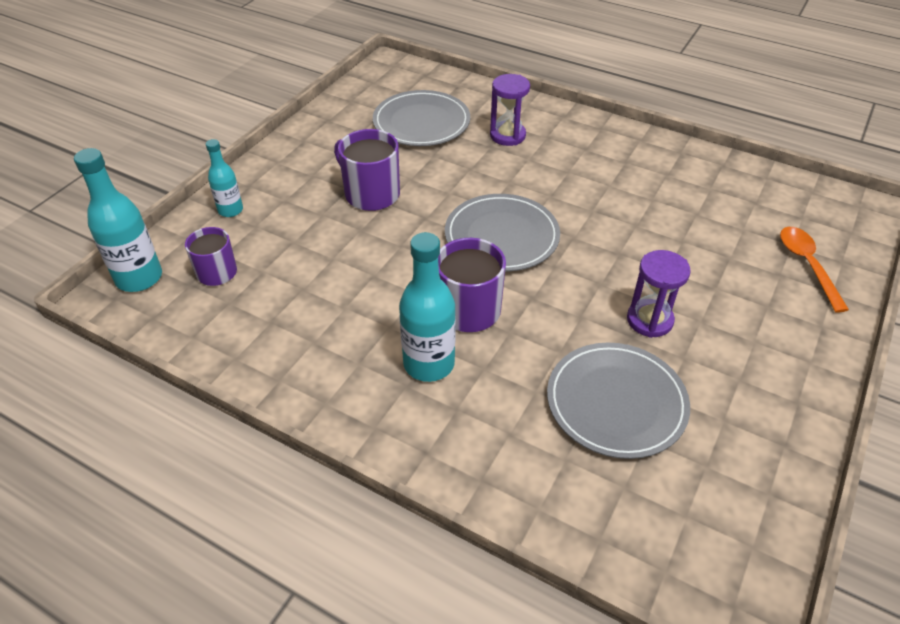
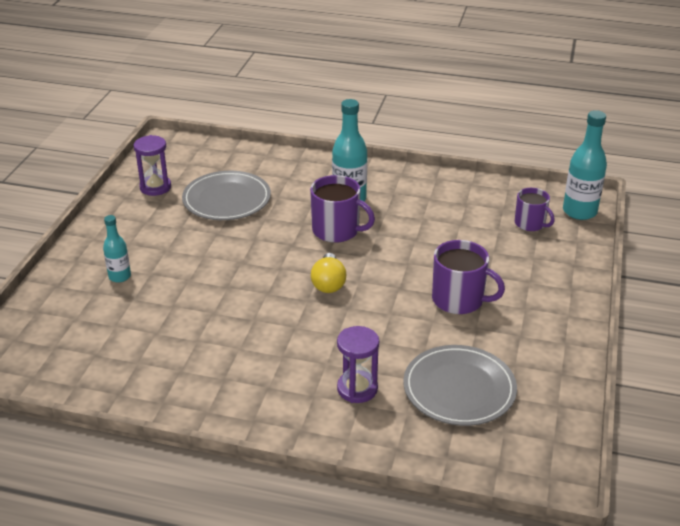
camera: 165 degrees right, 10 degrees down
turquoise bottle [206,139,243,217] -> turquoise bottle moved to [103,215,131,282]
grey plate [445,194,560,271] -> yellow light bulb [311,253,347,293]
purple hourglass [627,250,691,338] -> purple hourglass moved to [134,135,171,196]
orange spoon [780,227,849,313] -> none

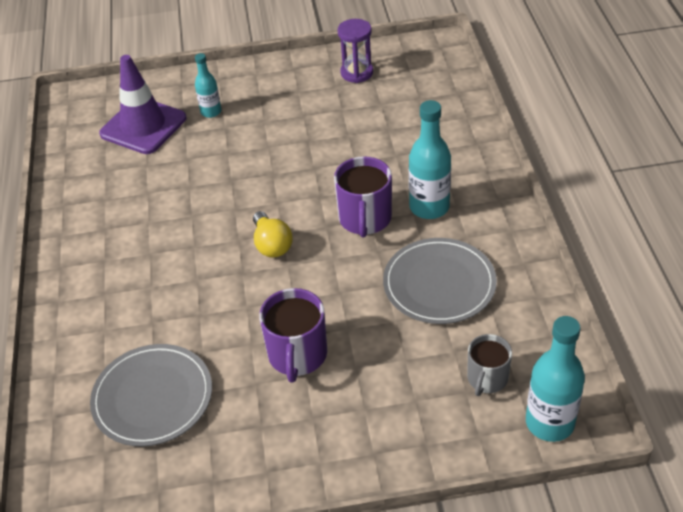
camera: 70 degrees right, 10 degrees up
grey plate [182,171,271,220] -> grey plate moved to [383,238,497,324]
yellow light bulb [311,253,347,293] -> yellow light bulb turned 90 degrees counterclockwise [253,211,293,258]
purple hourglass [337,326,379,403] -> none
purple mug [515,188,555,231] -> grey mug [467,334,512,396]
none -> purple traffic cone [99,55,186,154]

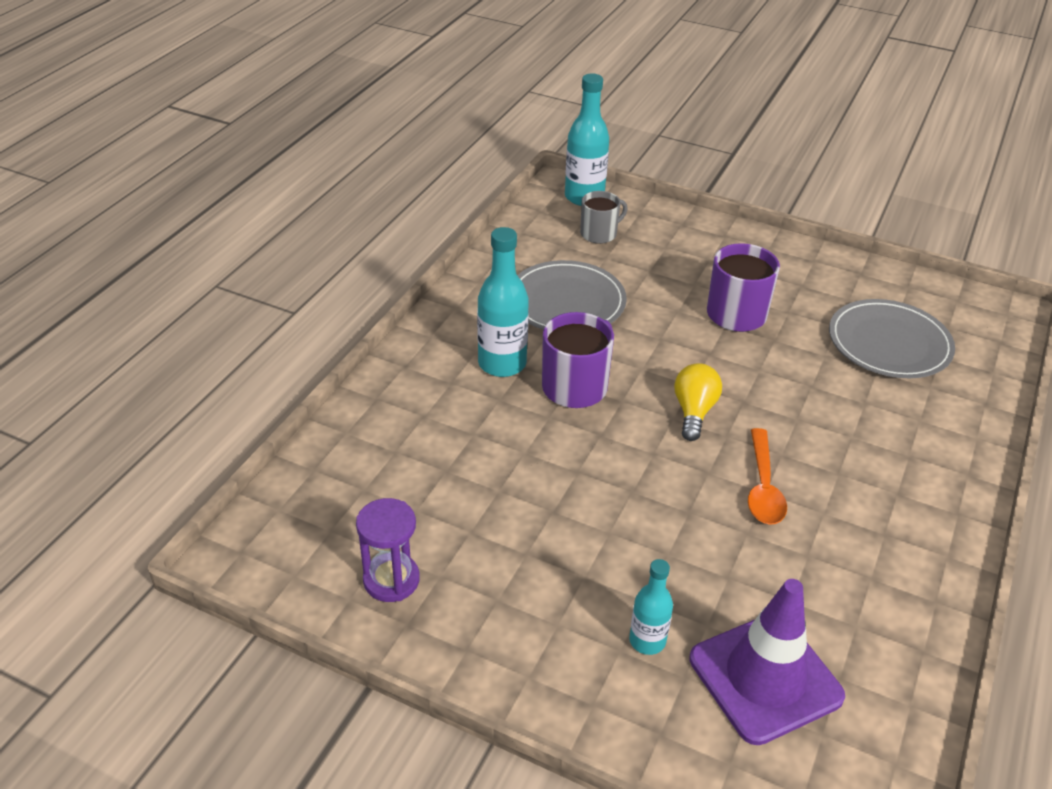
camera: 150 degrees left, 5 degrees down
none -> orange spoon [748,428,787,525]

